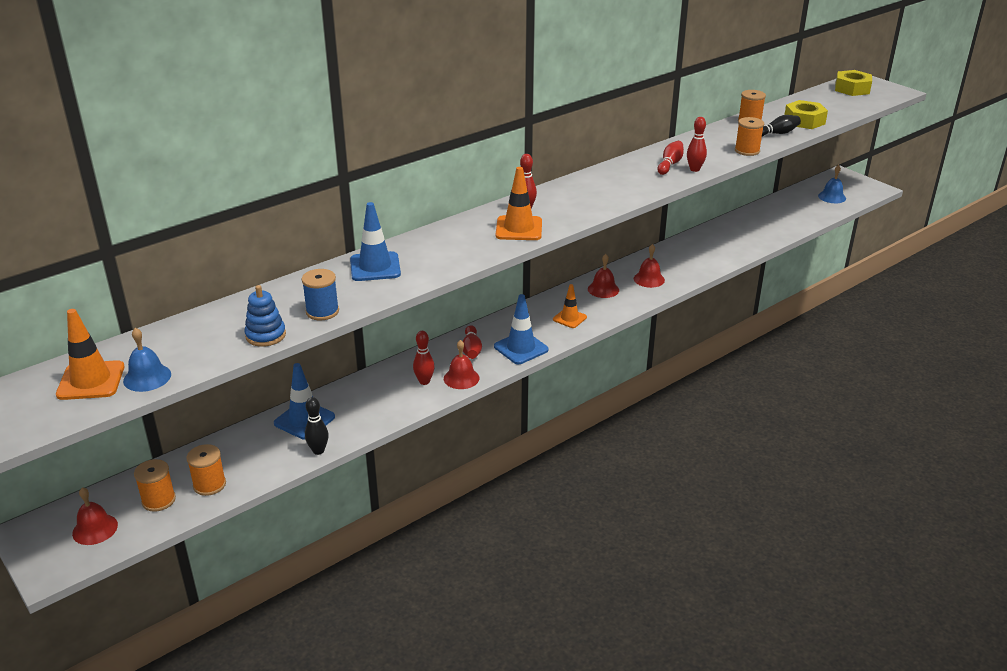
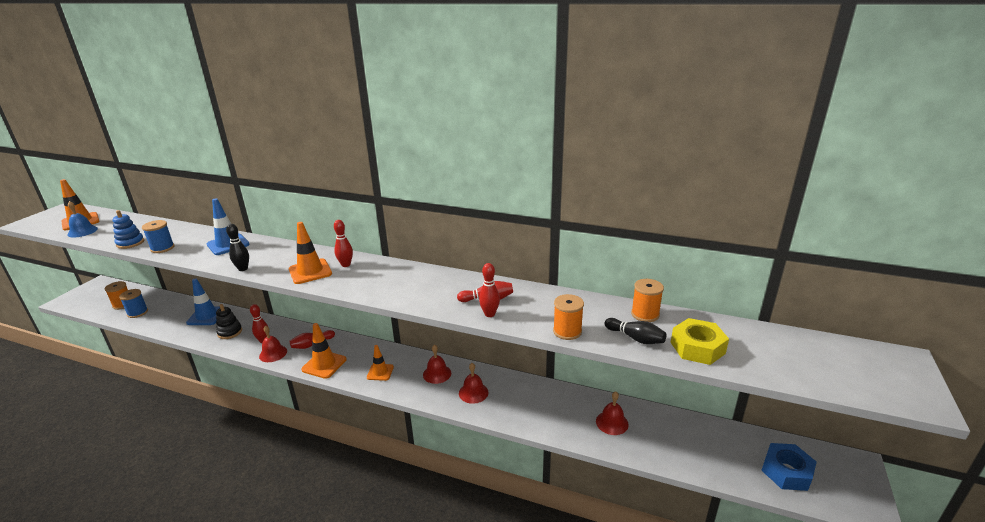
camera: 60 degrees right, 5 degrees down
red bell [72,487,118,545] -> red bell moved to [596,391,629,435]
orange spool [186,444,226,496] -> blue spool [119,289,148,318]
black bowling pin [305,397,329,455] -> black bowling pin moved to [226,224,249,271]
blue traffic cone [494,294,549,364] -> orange traffic cone [301,323,347,379]
blue bell [818,165,846,203] -> blue nut [761,443,817,491]
yellow nut [835,70,872,96] -> none
none -> black stacking toy [216,304,242,339]

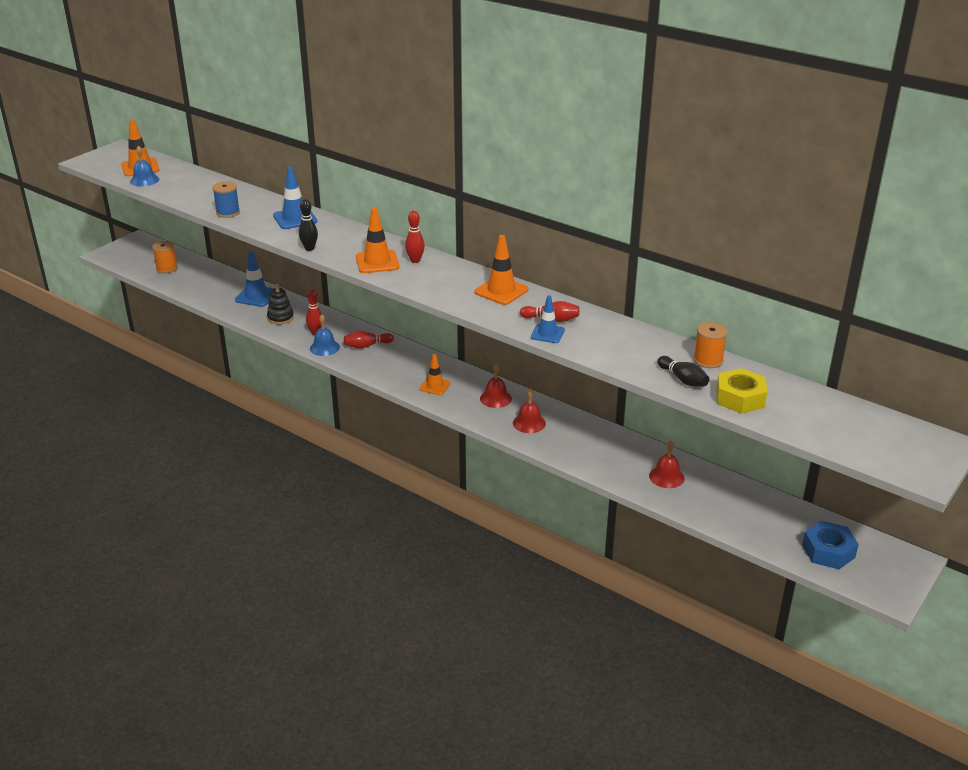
camera: 15 degrees right, 5 degrees up
blue stacking toy [113,210,144,249] -> none
blue spool [119,289,148,318] -> none
red bell [259,325,287,362] -> blue bell [310,314,340,356]
orange traffic cone [301,323,347,379] -> orange traffic cone moved to [475,235,528,305]
red bowling pin [479,263,500,317] -> blue traffic cone [531,296,565,343]
orange spool [553,294,584,340] -> none

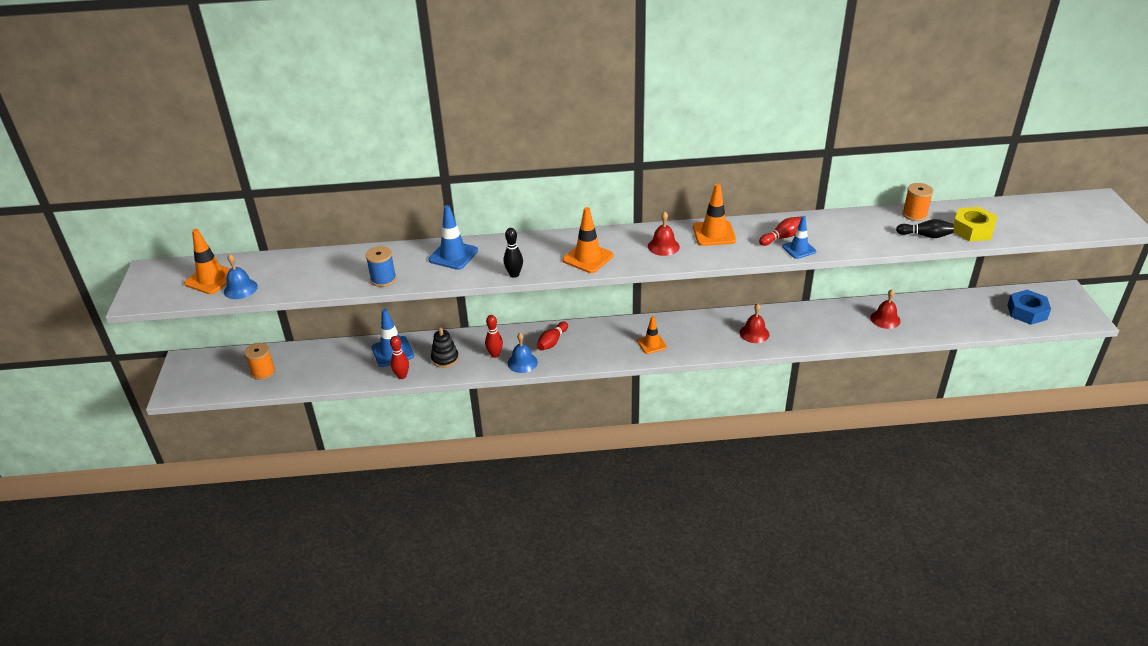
camera: 40 degrees left, 5 degrees up
red bowling pin [405,211,425,263] -> red bowling pin moved to [390,336,409,379]
red bell [480,364,512,408] -> red bell moved to [648,212,680,256]

